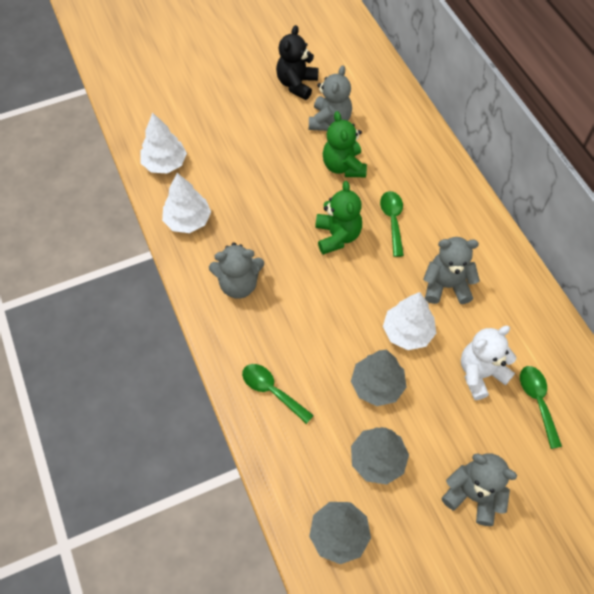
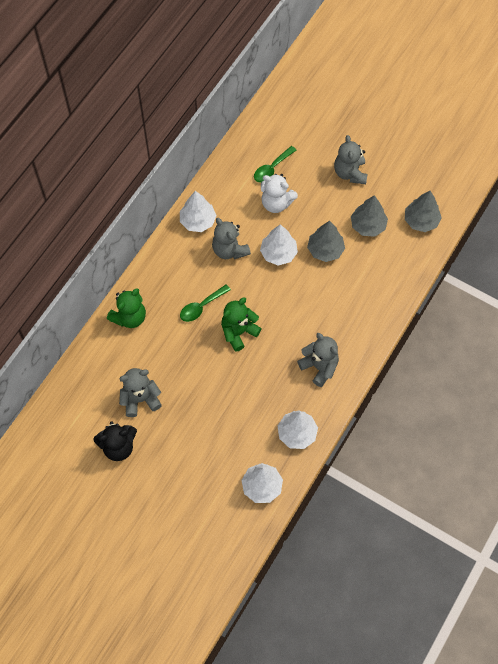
camera: 125 degrees left, 5 degrees up
green spoon [242,364,314,424] -> none
green teddy bear [322,111,367,177] -> green teddy bear moved to [107,288,146,328]
none -> white tree [180,191,217,232]

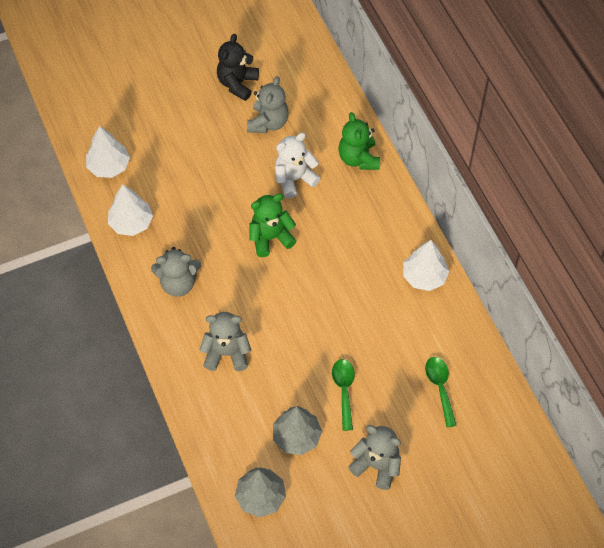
camera: 125 degrees right, 5 degrees down
green spoon [180,285,231,322] -> green spoon moved to [332,359,355,431]
grey teddy bear [212,218,251,259] -> grey teddy bear moved to [199,312,251,371]
green teddy bear [221,298,262,352] -> green teddy bear turned 105 degrees counterclockwise [249,193,296,257]
white tree [260,224,298,266] -> none
white teddy bear [261,174,298,213] -> white teddy bear moved to [275,133,321,199]
grey tree [307,221,345,262] -> none

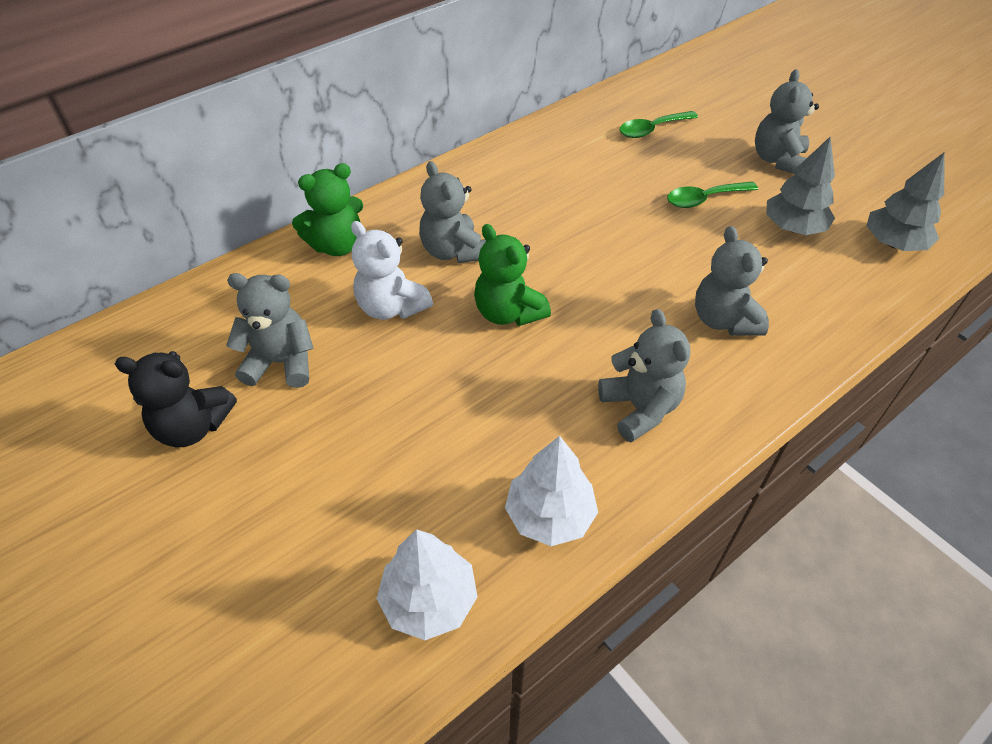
camera: 105 degrees left, 10 degrees down
white tree [403,240,450,291] -> none
none -> grey teddy bear [419,161,486,263]

